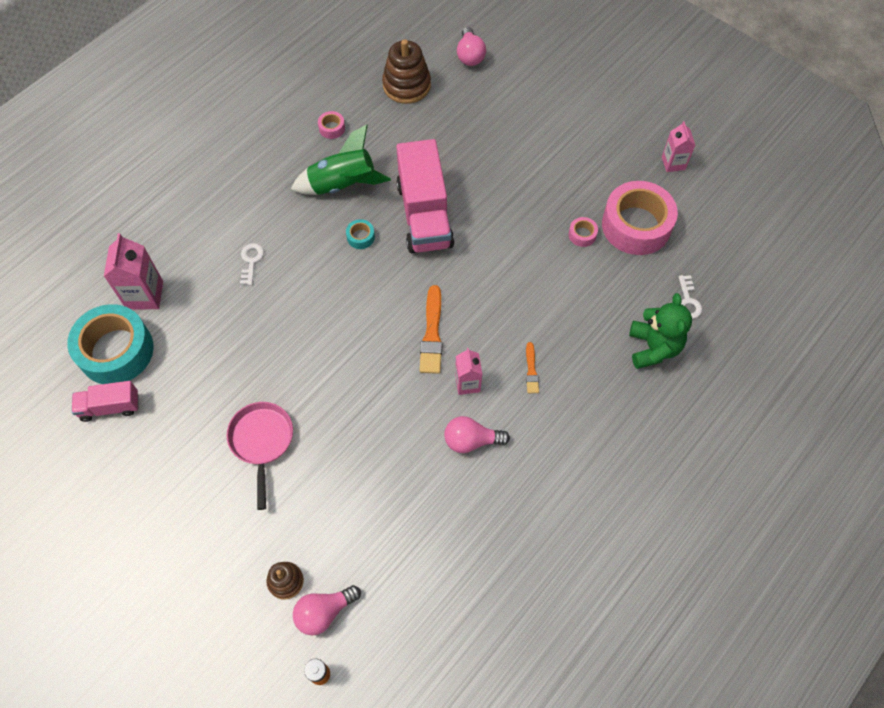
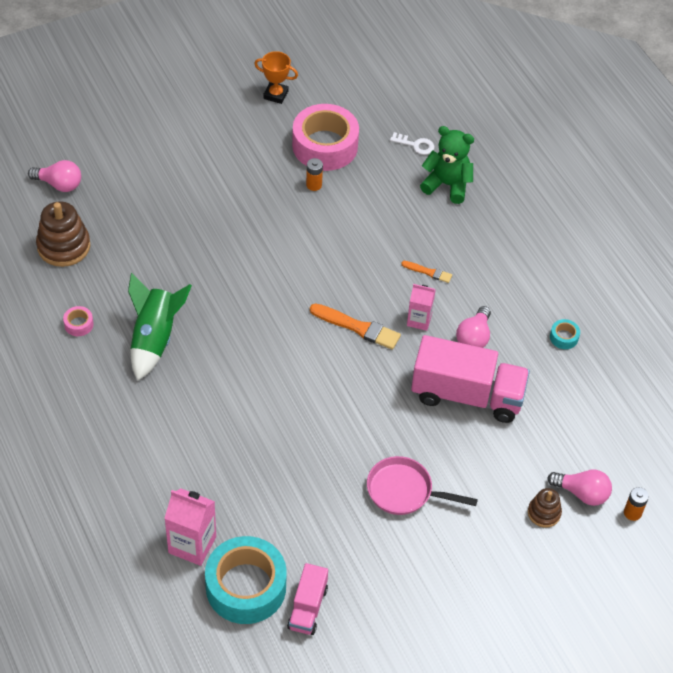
camera: 70 degrees left, 10 degrees down
white key [240,243,264,285] -> none
pink light bulb [293,585,361,635] -> pink light bulb turned 60 degrees counterclockwise [547,469,612,506]
turquoise tape [346,219,375,249] -> turquoise tape moved to [550,319,580,349]
pink truck [396,139,454,253] -> pink truck moved to [411,335,530,423]
pink tape [569,217,598,247] -> orange battery [306,158,323,191]
pink carton [662,121,695,172] -> orange trophy [254,51,298,104]

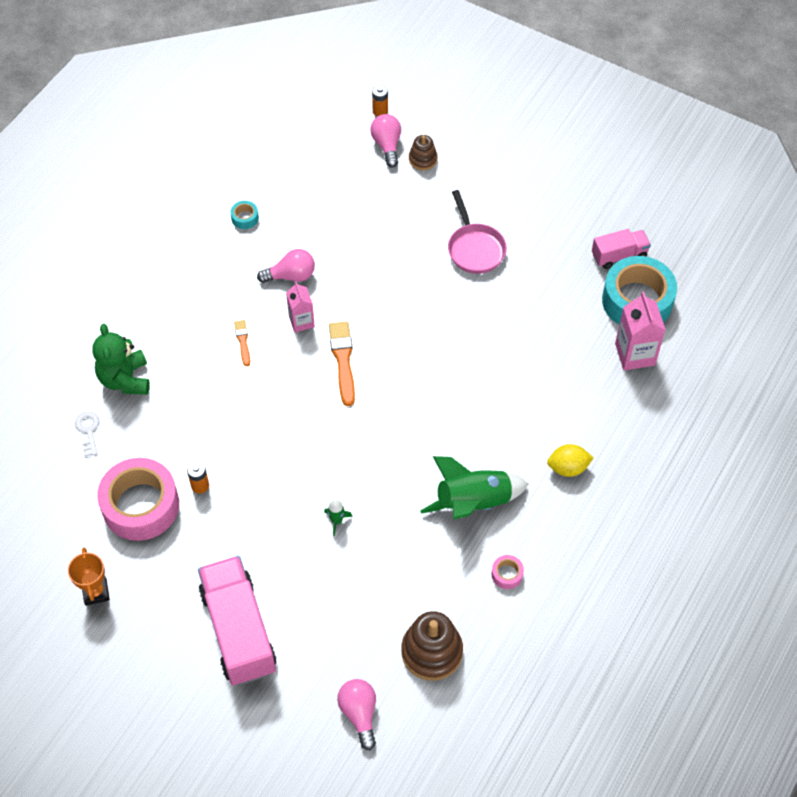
camera: 120 degrees left, 5 degrees up
pink truck [411,335,530,423] -> pink truck moved to [198,556,276,685]
none -> green rocket [324,499,353,536]
none -> yellow lemon [547,444,594,477]

